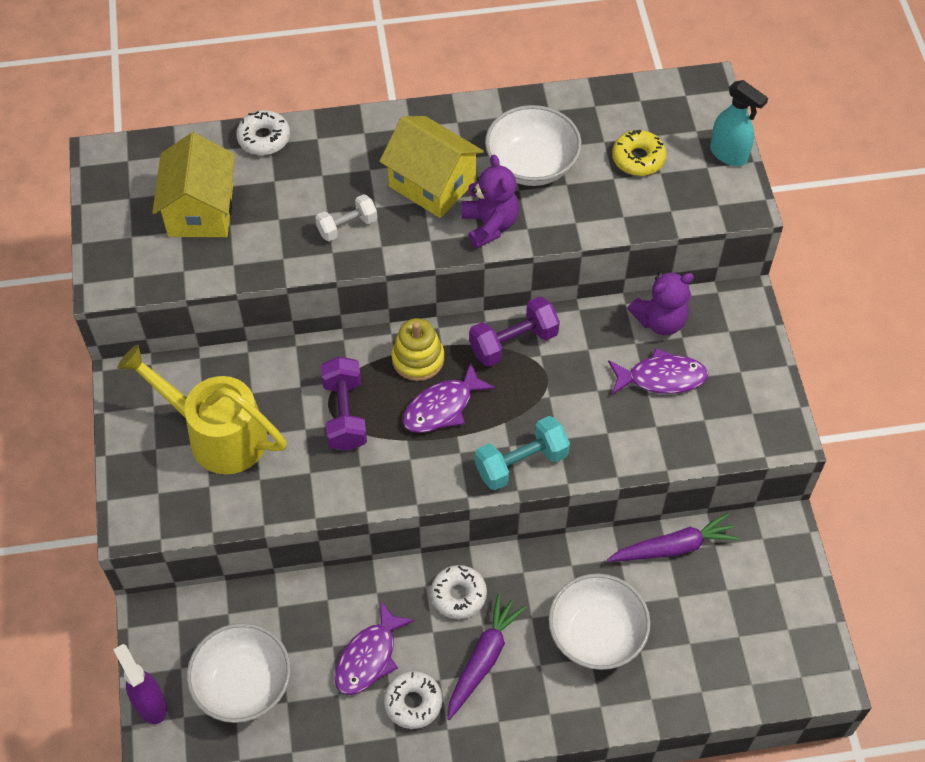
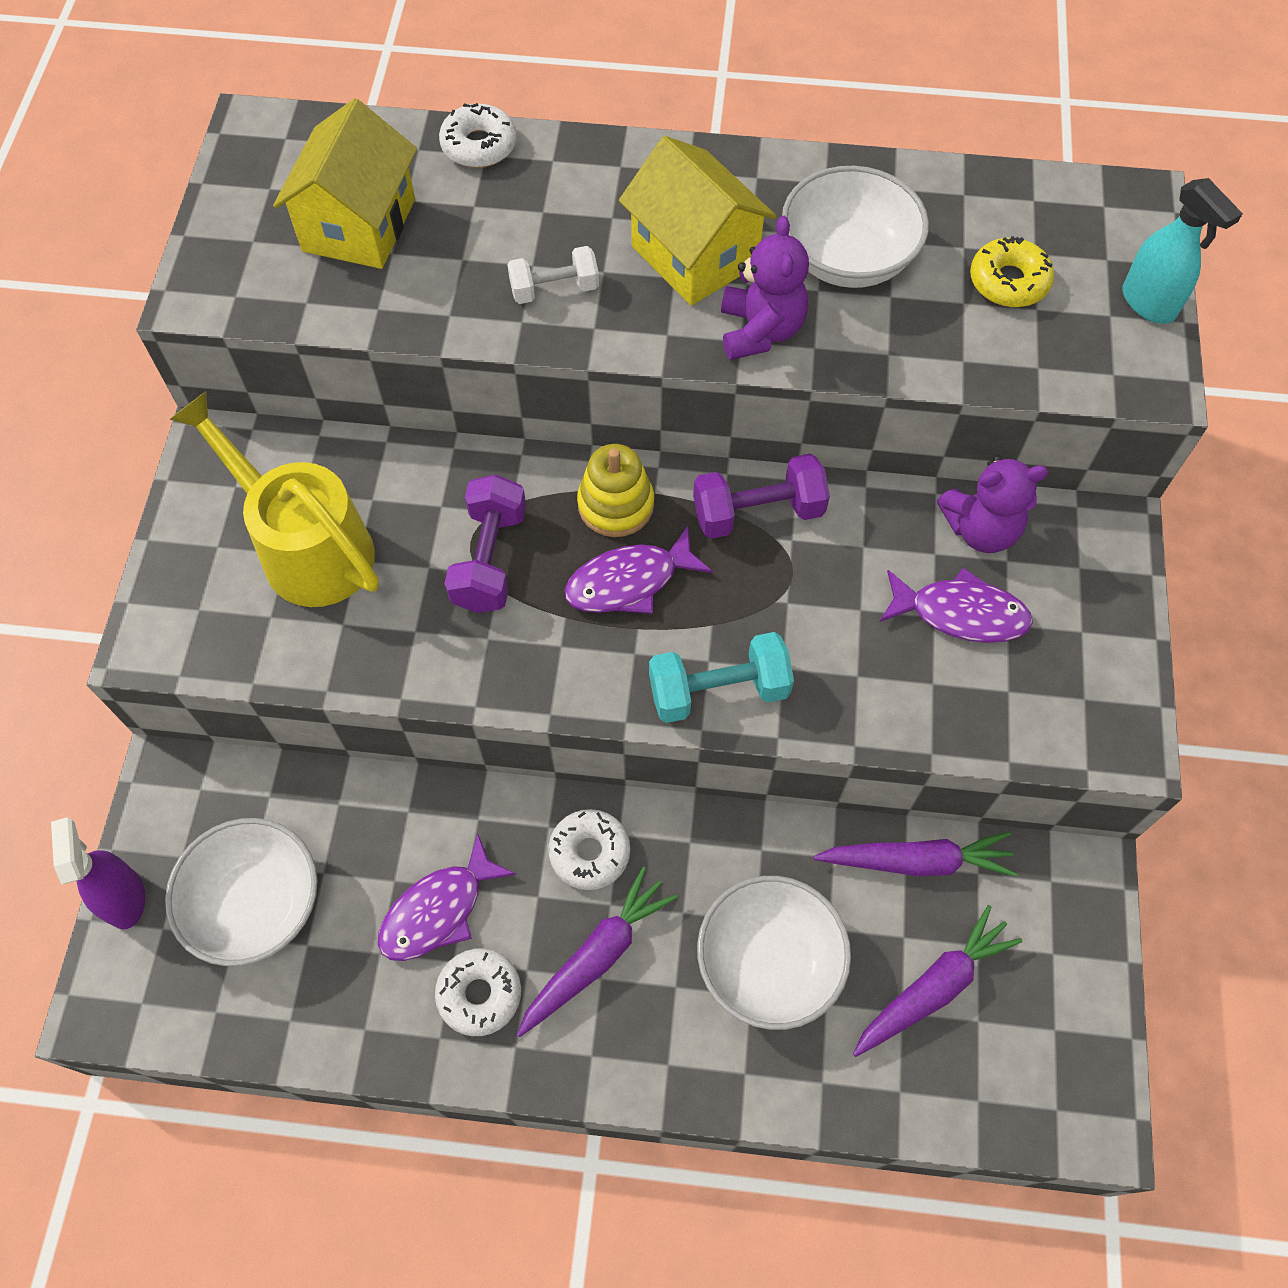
camera: 15 degrees right, 5 degrees up
none -> purple carrot [853,905,1023,1057]

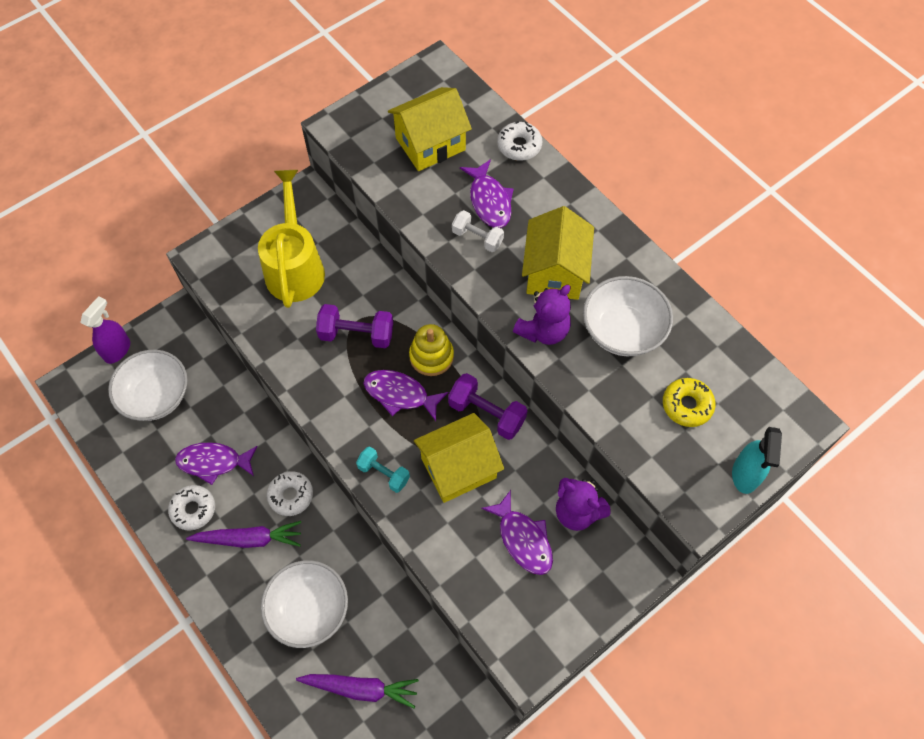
camera: 45 degrees right, 0 degrees up
purple dumbbell [444,475,526,613] -> purple dumbbell turned 45 degrees clockwise [316,304,393,348]
turquoise dumbbell [649,632,794,723] -> turquoise dumbbell [356,447,410,493], size x0.67
purple carrot [813,832,1017,877] -> none
none -> yellow house [414,413,504,503]
none -> purple fish [460,159,514,228]

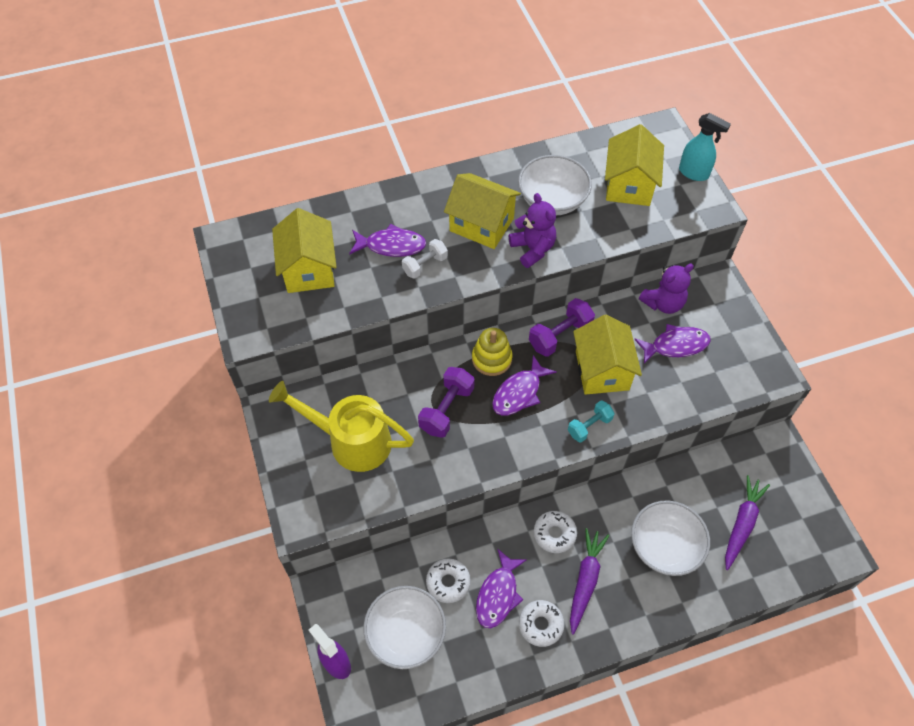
camera: 70 degrees left, 5 degrees down
white donut [497,121,542,161] -> white donut moved to [426,558,471,603]
yellow donut [663,378,716,427] -> yellow house [605,124,664,206]

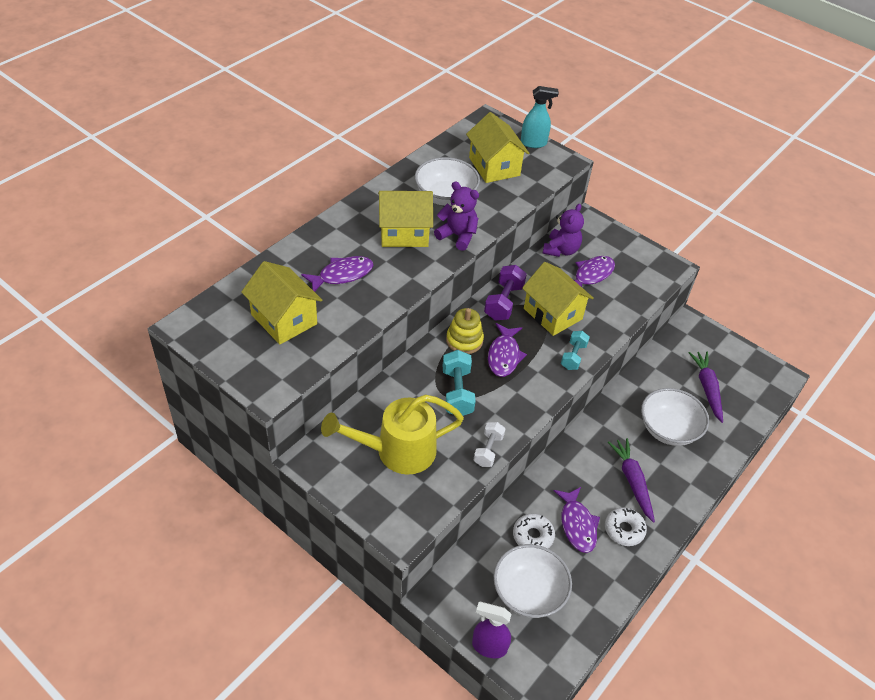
camera: 35 degrees left, 10 degrees down
white dumbbell [402,239,448,279] -> white dumbbell moved to [474,422,505,467]
purple dumbbell [418,367,475,438] -> turquoise dumbbell [443,350,476,416]
white donut [534,511,577,553] -> none

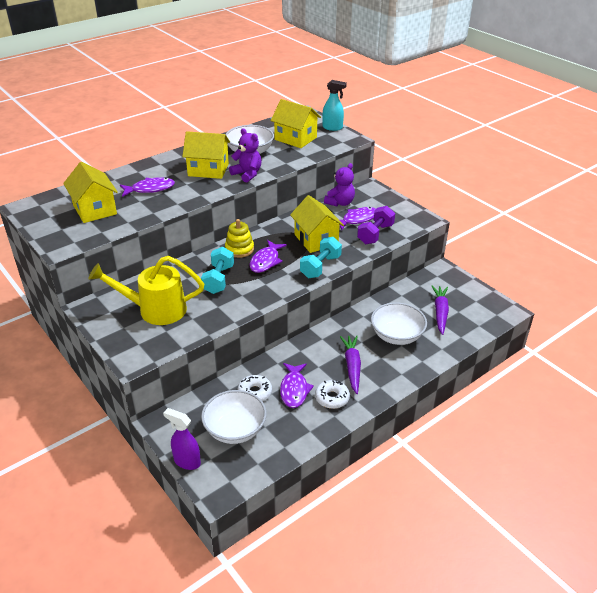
camera: 15 degrees right, 10 degrees down
yellow house [466,112,529,183] -> yellow house turned 45 degrees counterclockwise [271,99,321,148]
white dumbbell [474,422,505,467] -> none
purple dumbbell [484,265,527,321] -> purple dumbbell moved to [357,206,395,244]
turquoise dumbbell [561,331,590,370] -> turquoise dumbbell [300,237,342,278], size x1.50

